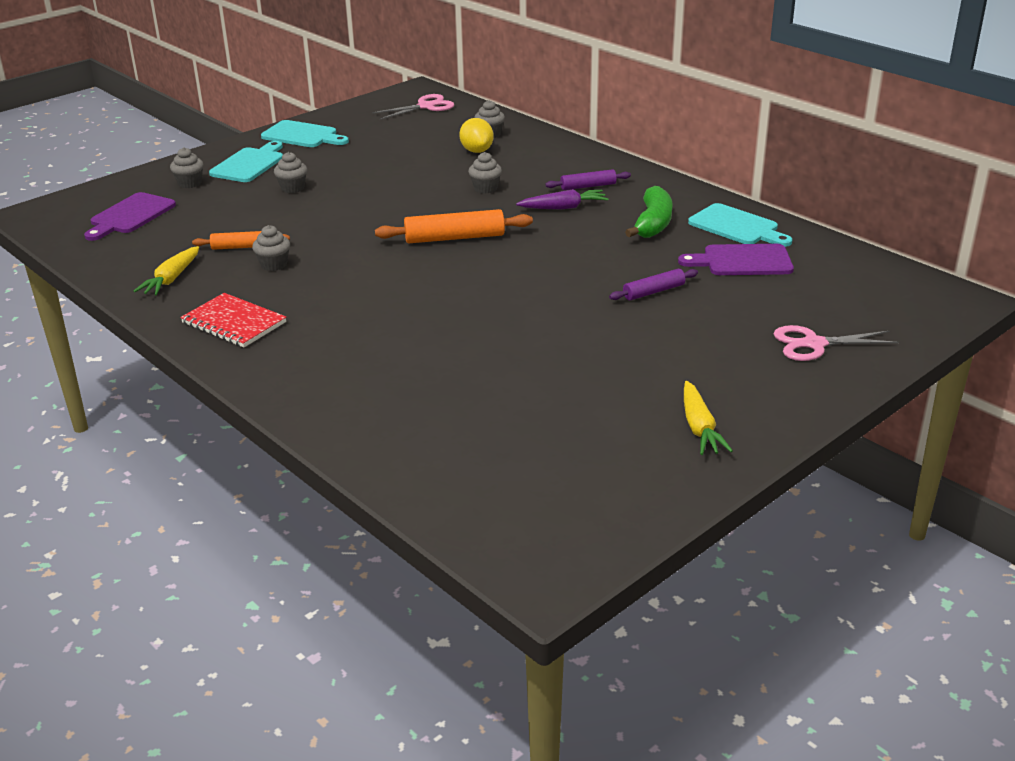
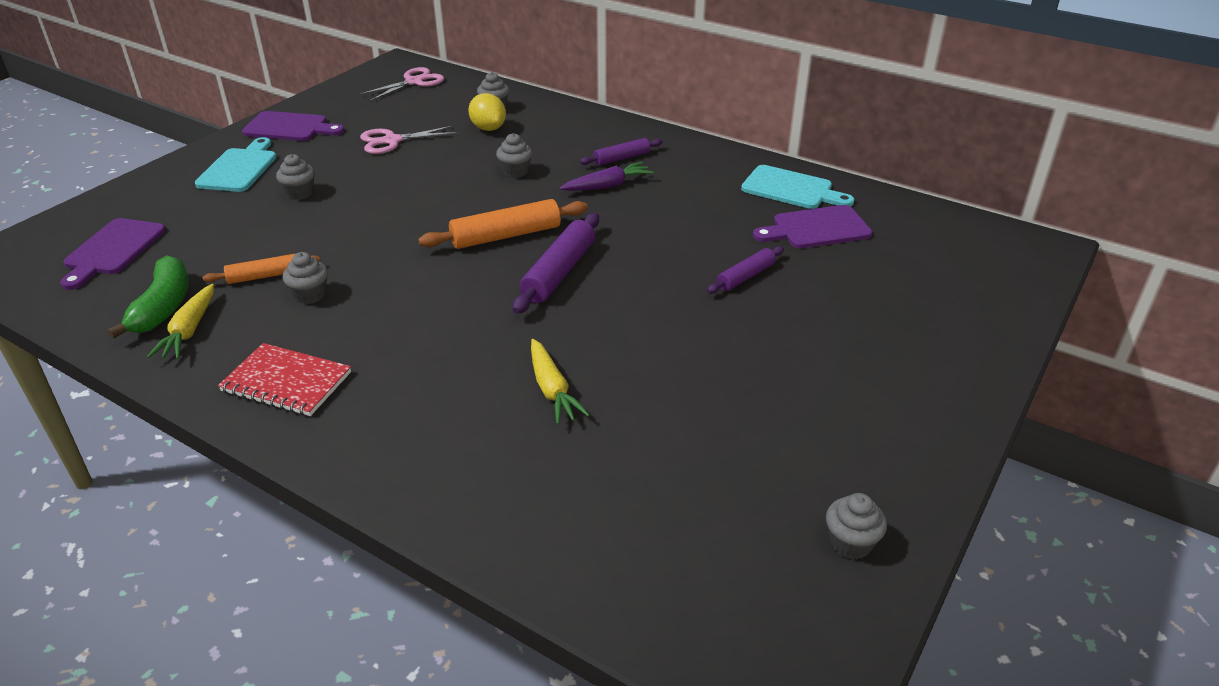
camera: 15 degrees left, 5 degrees up
grey cupcake [170,147,204,188] -> grey cupcake moved to [826,493,887,559]
turquoise cutting board [261,120,349,147] -> purple cutting board [242,111,344,141]
green banana [625,186,673,238] -> green banana moved to [108,255,189,339]
yellow carrot [684,381,733,455] -> yellow carrot moved to [531,339,590,425]
pink scissors [774,325,899,361] -> pink scissors moved to [360,125,458,154]
none -> purple rolling pin [513,213,599,314]

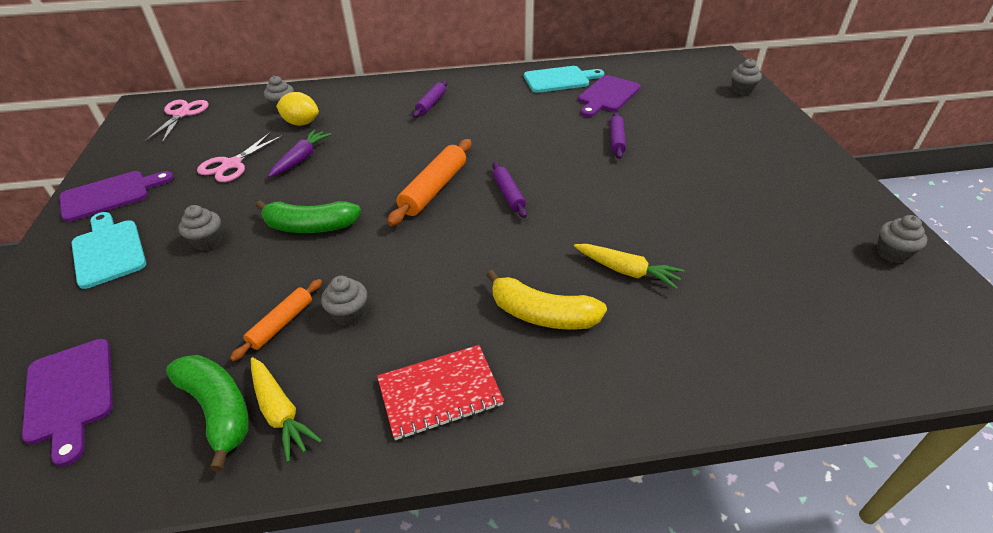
camera: 40 degrees left, 5 degrees up
grey cupcake [496,133,533,178] -> grey cupcake moved to [731,58,762,95]
purple rolling pin [513,213,599,314] -> purple rolling pin [492,162,527,218], size x0.61
purple carrot [559,162,653,191] -> purple carrot moved to [268,130,331,177]
none -> green banana [256,201,361,233]
none -> yellow banana [486,270,607,329]

